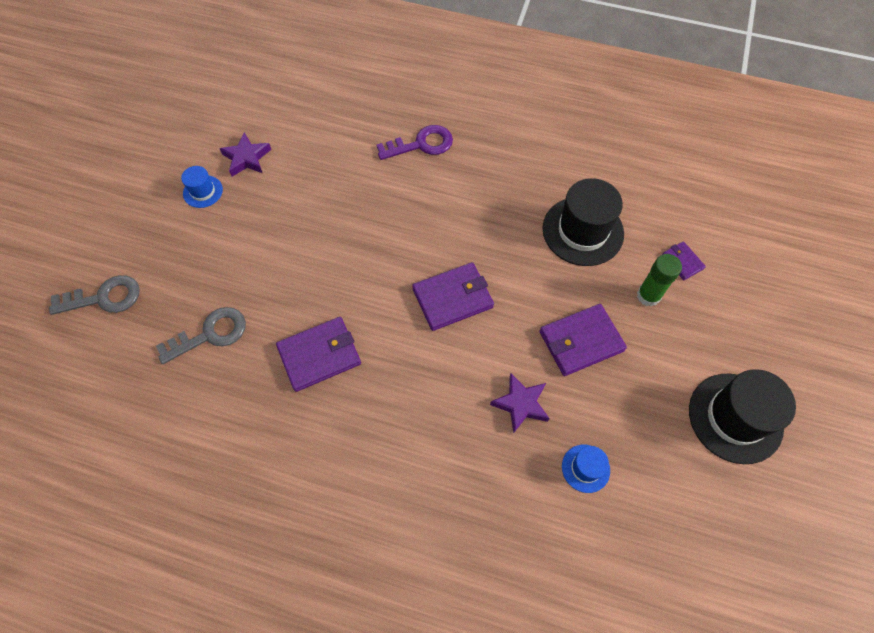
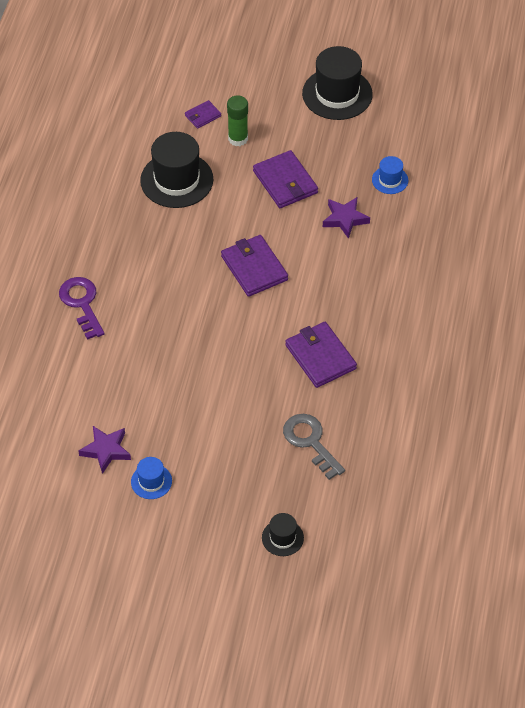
camera: 95 degrees left, 10 degrees down
grey key [49,275,140,315] -> black hat [262,513,304,556]

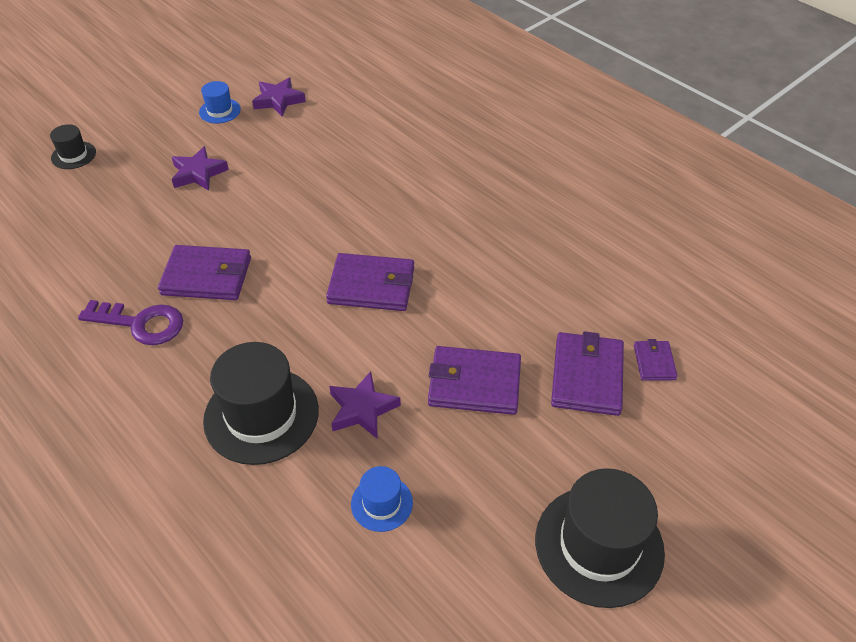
camera: 125 degrees right, 5 degrees down
purple key [59,277,104,340] -> purple key moved to [78,300,183,345]
black hat [140,132,214,208] -> black hat moved to [203,342,319,465]
green glue stick [227,95,248,146] -> purple wallet [551,331,624,416]
grey key [283,414,345,480] -> none
none -> purple star [172,146,229,191]

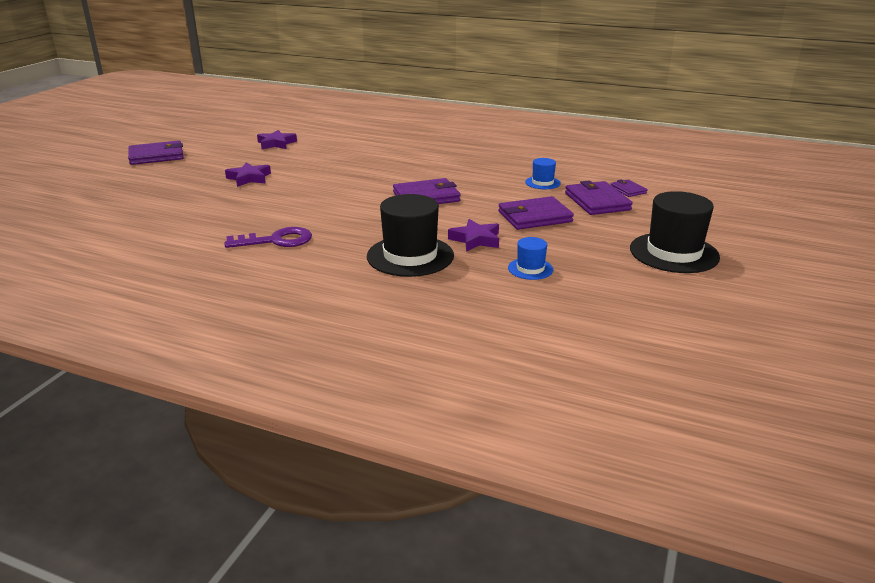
camera: 25 degrees left, 20 degrees down
black hat [50,124,96,169] -> none
purple wallet [158,245,251,300] -> purple wallet moved to [128,141,184,165]
blue hat [199,81,241,123] -> blue hat moved to [525,158,561,189]

